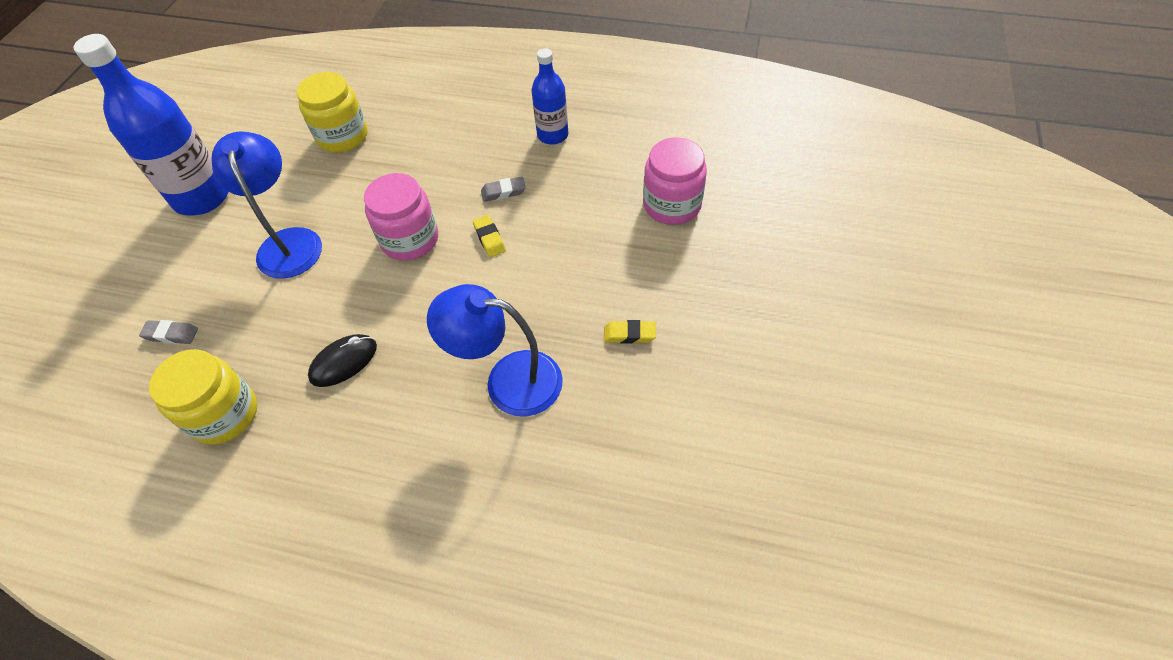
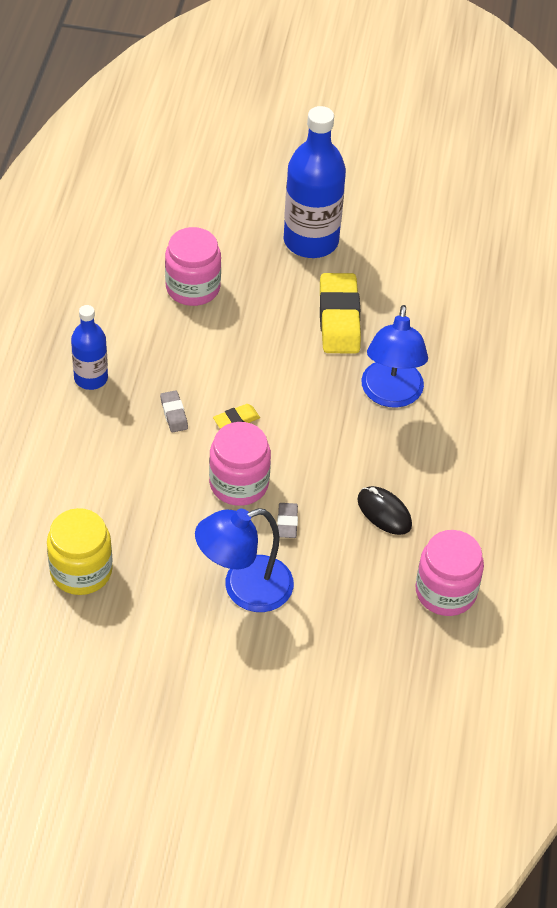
camera: 100 degrees left, 5 degrees down
blue bottle [74,34,229,216] -> blue bottle moved to [284,106,346,258]
grey eraser [139,320,198,344] -> grey eraser moved to [277,503,298,538]
yellow jar [149,349,257,444] -> pink jar [415,530,484,616]
yellow eraser [604,320,656,344] -> yellow eraser [320,273,361,353], size x2.14

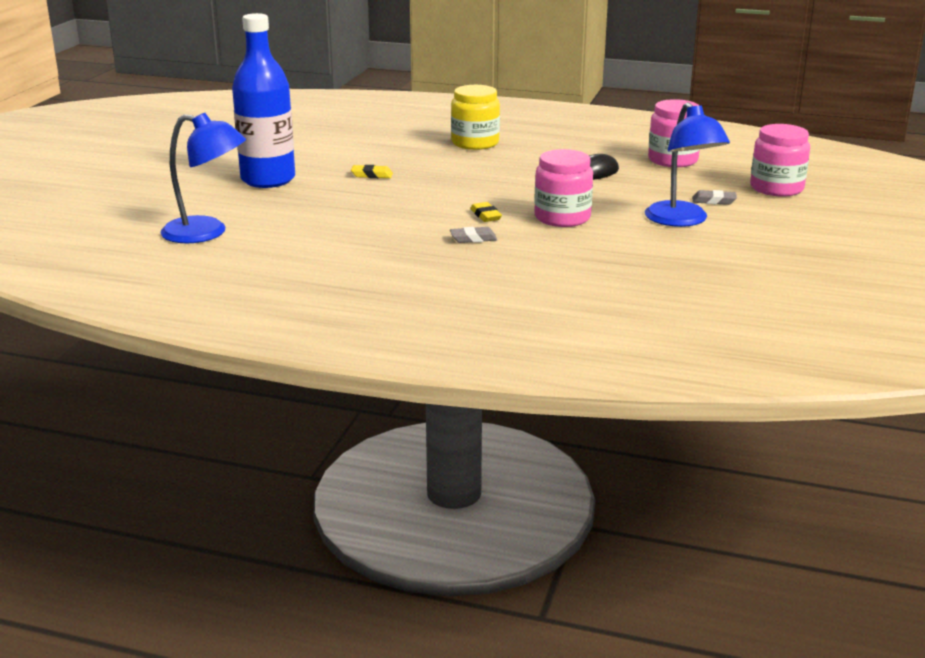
camera: 80 degrees left, 25 degrees down
yellow jar [47,508,113,595] -> yellow jar moved to [451,85,500,150]
blue bottle [71,305,108,390] -> none
pink jar [165,227,221,306] -> pink jar moved to [750,124,810,196]
grey eraser [277,503,298,538] -> grey eraser moved to [692,190,737,205]
yellow eraser [320,273,361,353] -> yellow eraser [351,165,393,178], size x0.47
blue lamp [361,305,428,407] -> blue lamp moved to [161,113,246,243]

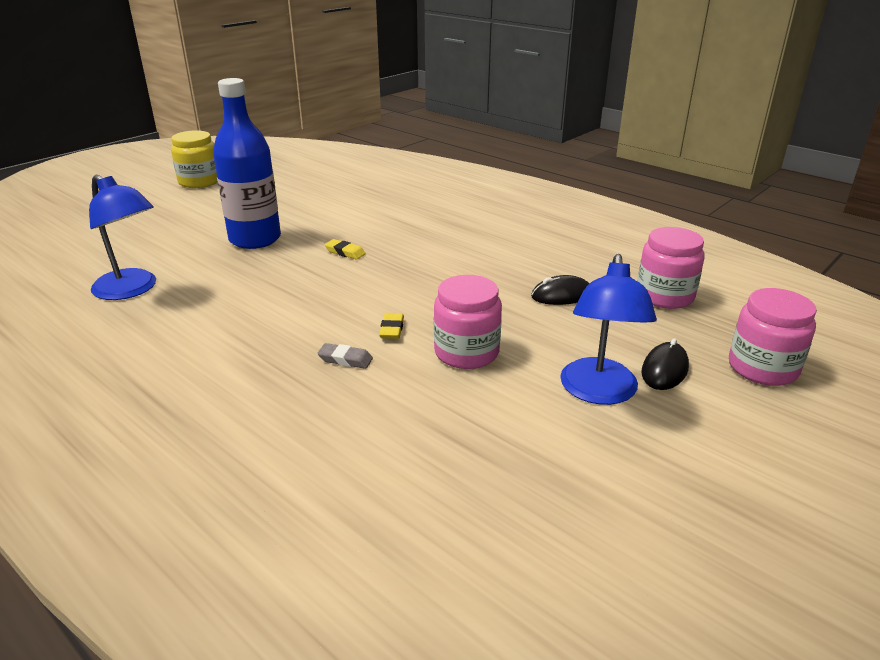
camera: 25 degrees right, 5 degrees up
yellow jar [451,85,500,150] -> yellow jar moved to [171,130,218,188]
grey eraser [692,190,737,205] -> black mouse [641,338,689,390]

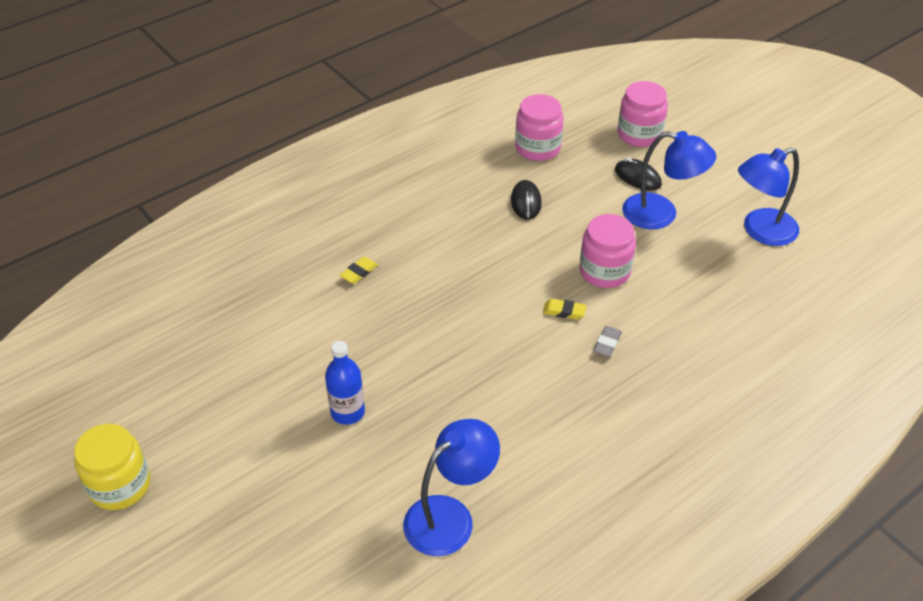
camera: 80 degrees left, 15 degrees up
blue bottle [213,78,281,249] -> blue bottle [325,341,365,425], size x0.57
yellow eraser [325,239,366,260] -> yellow eraser moved to [340,257,378,284]
none -> blue lamp [738,148,799,246]

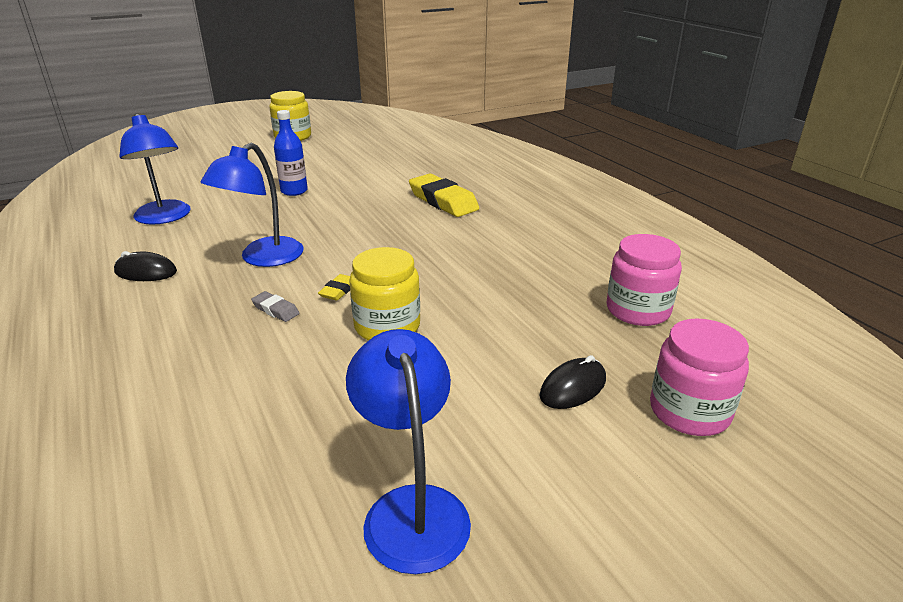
camera: 100 degrees right, 15 degrees down
yellow eraser [340,257,378,284] -> yellow eraser [409,174,480,217], size x2.14
black mouse [511,180,541,220] -> black mouse moved to [114,251,177,281]
pink jar [580,214,636,288] -> yellow jar [349,247,420,340]
blue lamp [622,131,716,229] -> blue lamp moved to [200,143,304,267]

